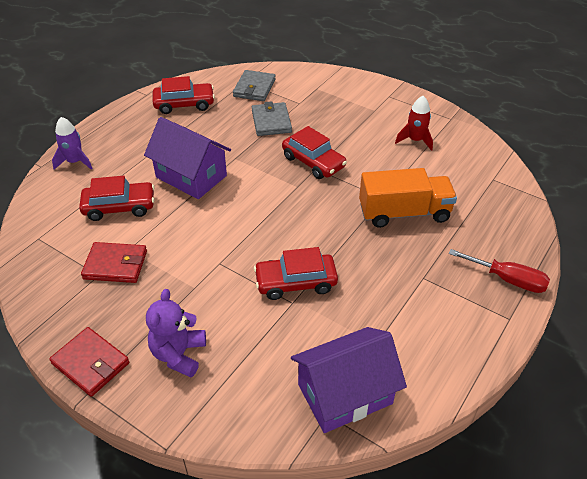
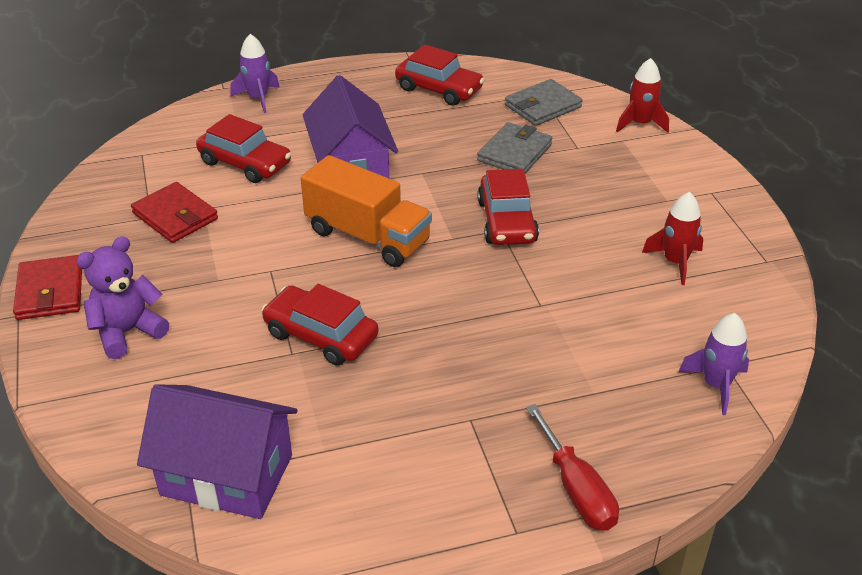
camera: 40 degrees right, 5 degrees down
orange truck [359,168,457,228] -> orange truck moved to [301,155,432,267]
none -> red rocket [616,58,669,133]
none -> purple rocket [678,313,749,415]

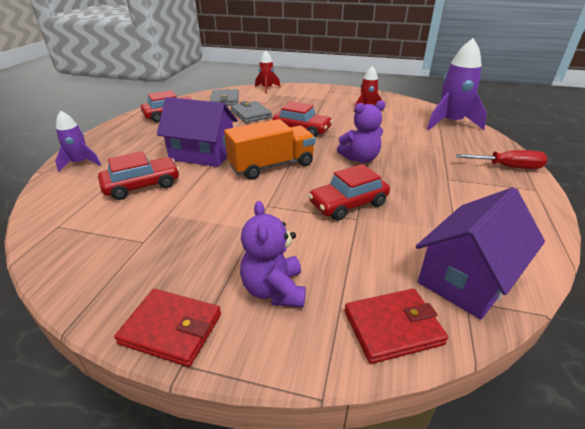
camera: 60 degrees left, 5 degrees down
red wallet [131,182,218,243] -> red wallet moved to [345,289,448,364]
purple rocket [678,313,749,415] -> purple rocket [427,38,487,130], size x1.75
none -> purple teddy bear [337,100,385,163]

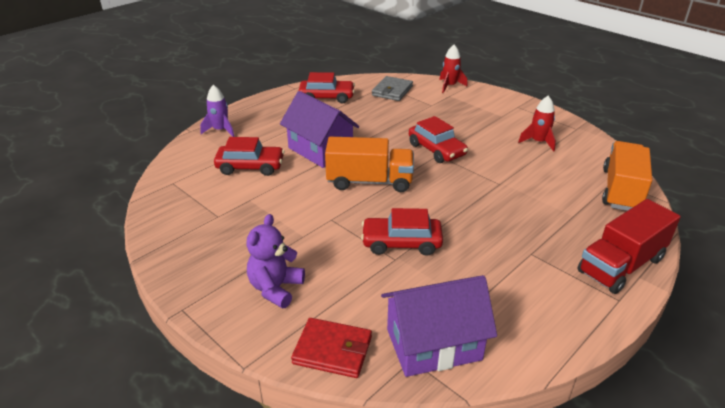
camera: 30 degrees right, 0 degrees up
red wallet [114,289,221,367] -> none
grey wallet [231,101,272,123] -> none
purple teddy bear [337,100,385,163] -> none
purple rocket [427,38,487,130] -> orange truck [602,141,652,211]
red screwdriver [455,150,548,169] -> red truck [577,199,681,294]

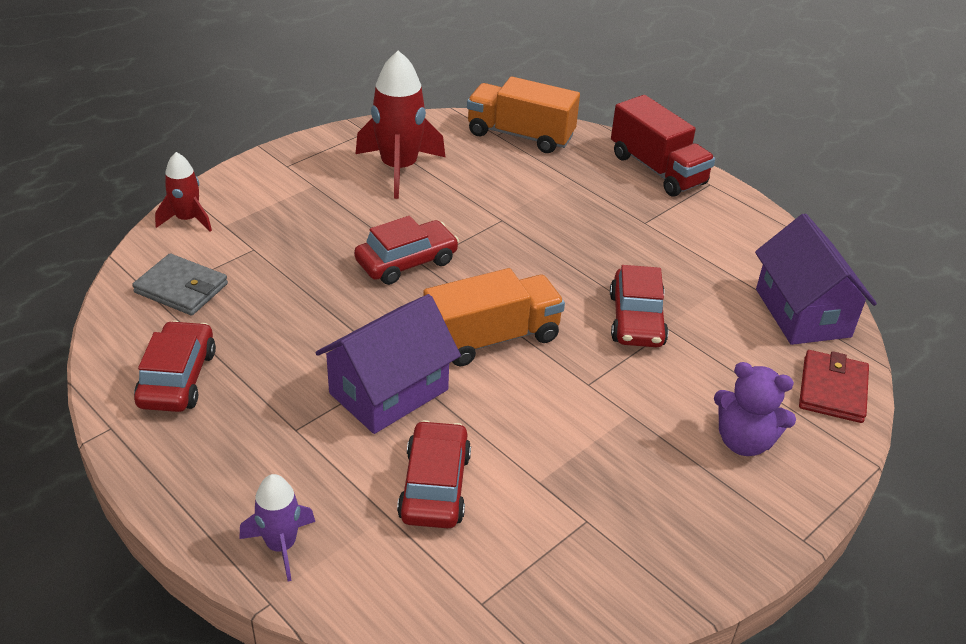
camera: 90 degrees left, 5 degrees up
orange truck [325,137,414,192] -> orange truck turned 60 degrees clockwise [423,268,565,366]
red rocket [518,96,556,152] -> red rocket [356,51,445,199], size x1.75

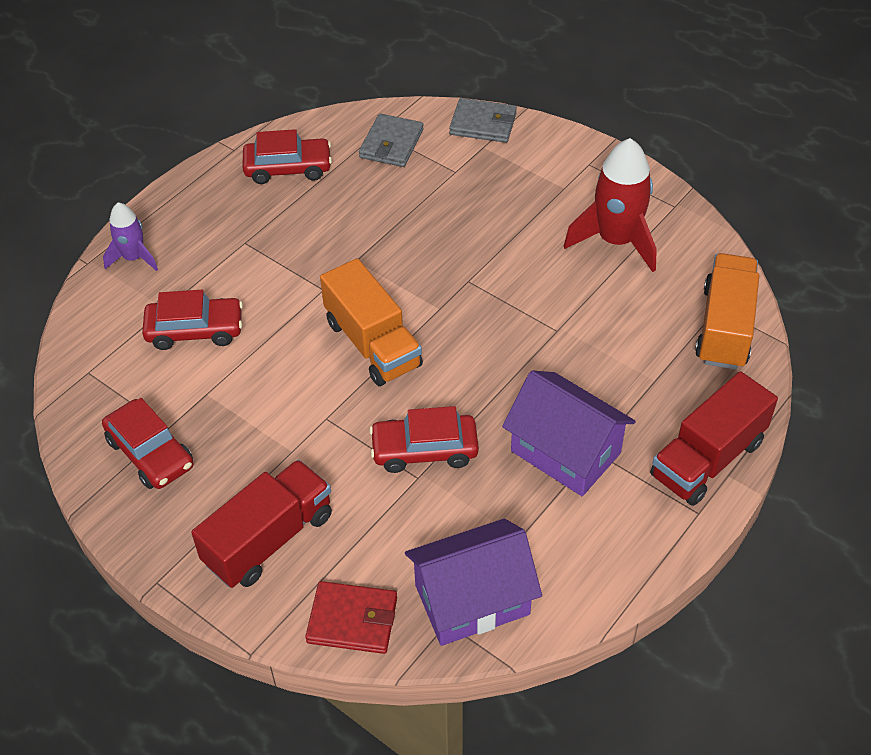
camera: 85 degrees right, 10 degrees up
red rocket [155,152,212,232] -> grey wallet [449,98,517,143]
purple house [315,294,461,434] -> purple house moved to [502,370,636,496]
red car [354,216,459,285] -> red car moved to [102,398,193,489]
purple teddy bear [714,362,796,456] -> red truck [191,459,332,588]

